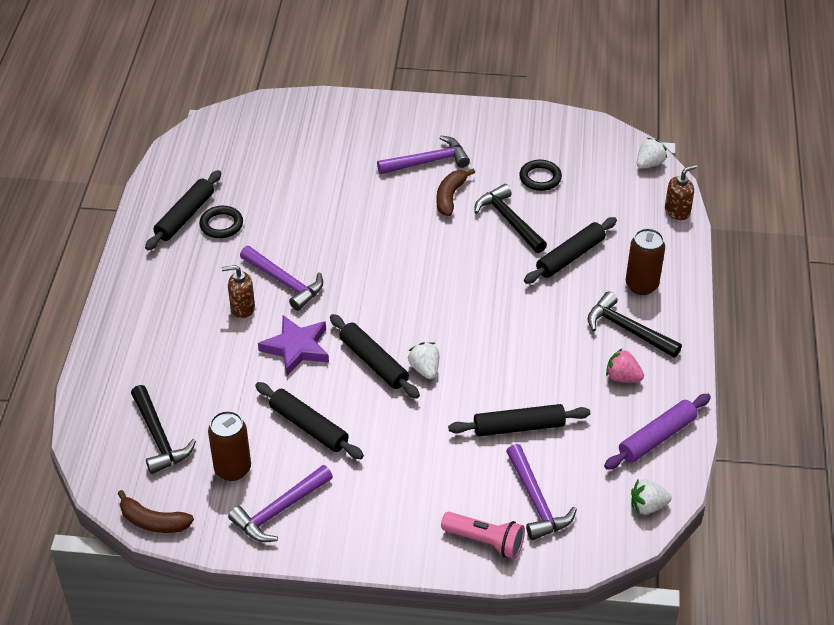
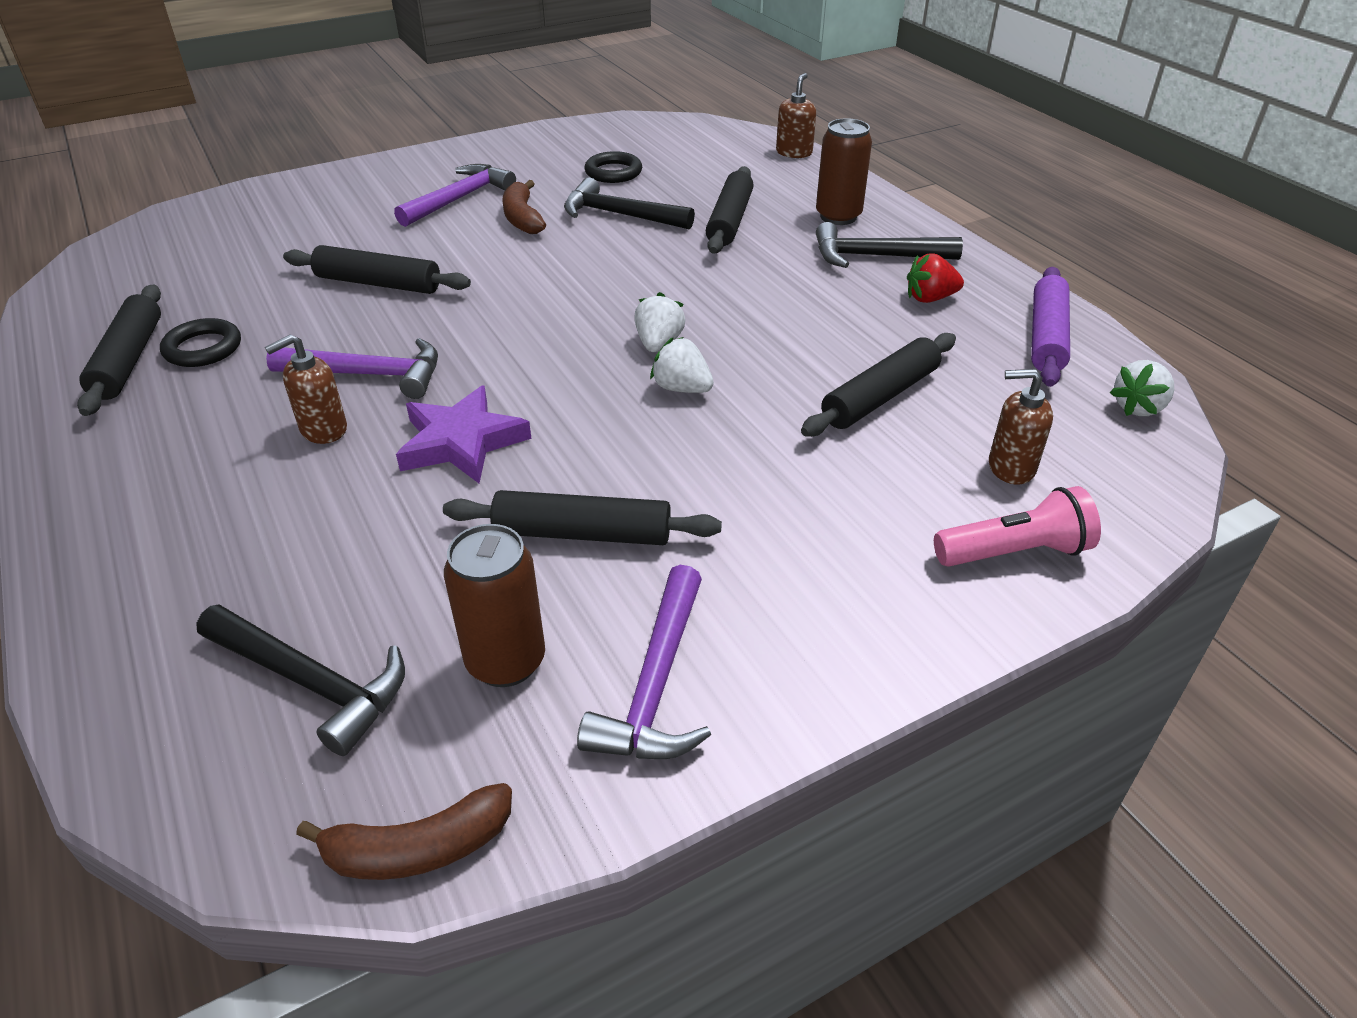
camera: 35 degrees left, 5 degrees down
black rolling pin [330,314,420,399] -> black rolling pin moved to [283,245,471,294]
purple hammer [506,444,577,540] -> brown soap dispenser [989,369,1053,485]
pink strawberry [606,348,644,382] -> red strawberry [907,253,964,303]
white strawberry [637,138,667,169] -> white strawberry moved to [634,292,685,352]

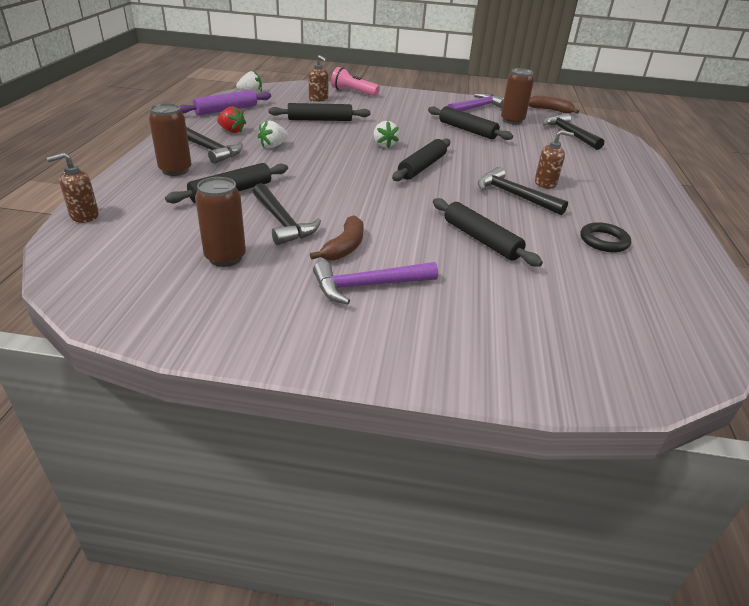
camera: 145 degrees left, 5 degrees down
black rolling pin [77,284,161,416] -> black rolling pin moved to [392,138,450,181]
purple hammer [266,338,438,399] -> black hammer [478,167,568,215]
purple star [396,385,531,483] -> none
black ring [585,151,642,183] -> brown can [195,177,246,267]
white strawberry [634,292,685,352] -> white strawberry moved to [258,120,288,148]

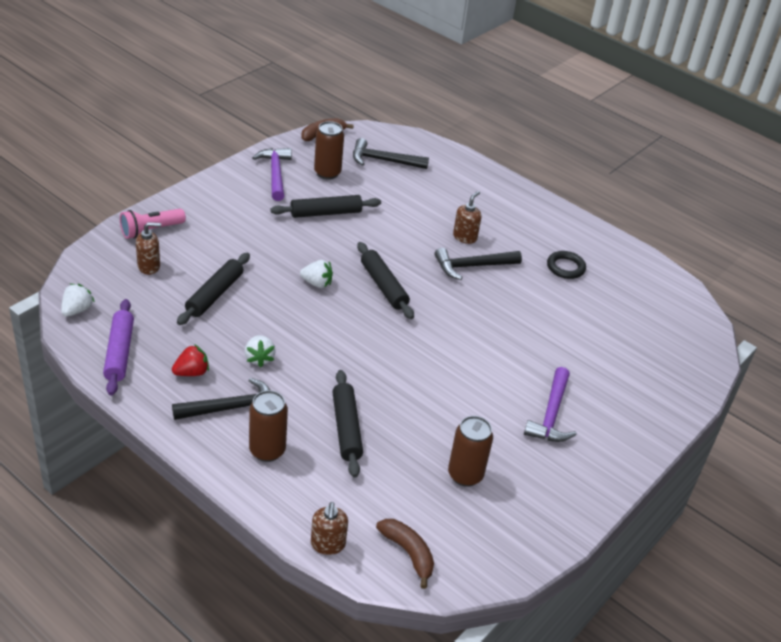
camera: 60 degrees left, 5 degrees up
black hammer [253,183,321,245] -> none
brown banana [310,215,364,261] -> brown banana moved to [376,519,434,589]
black rolling pin [433,198,543,267] -> none

